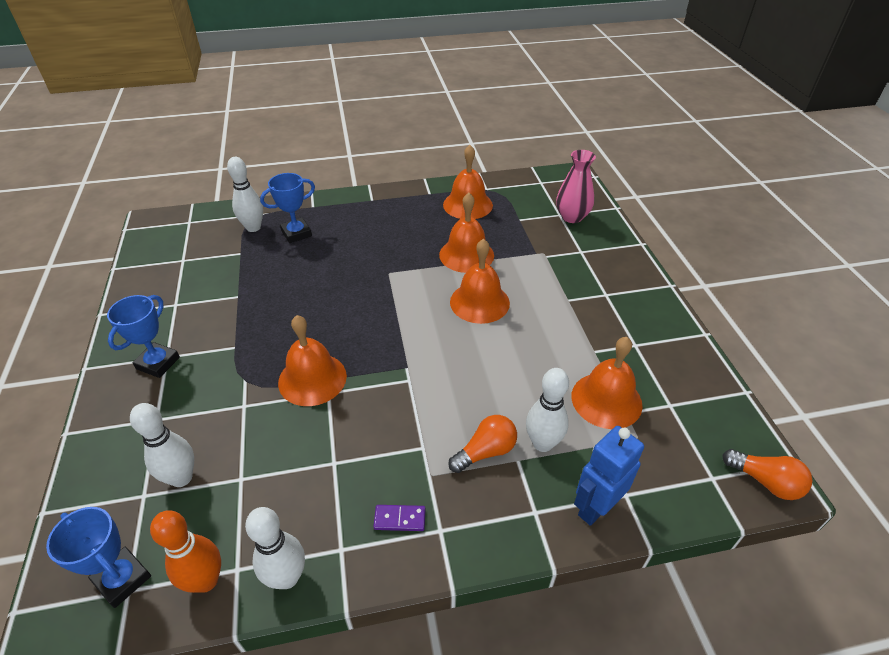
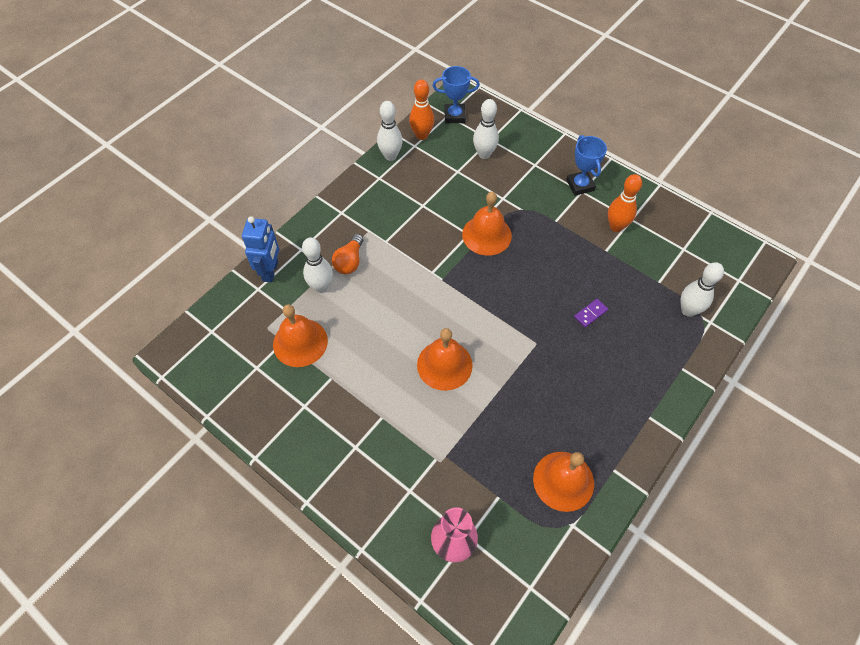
camera: 140 degrees right, 15 degrees up
blue trophy [260,173,315,243] -> none
purple domino [373,505,426,531] -> purple domino moved to [574,299,608,328]
orange bell [439,193,494,273] -> none
orange light bulb [722,449,813,500] -> none
none -> orange bowling pin [608,174,642,232]

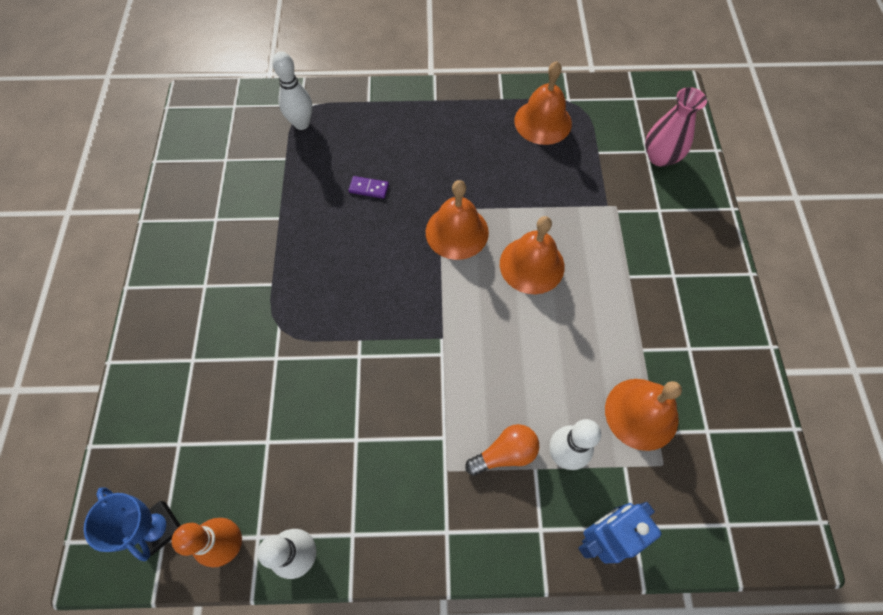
camera: 130 degrees left, 5 degrees up
orange bell [462,192,512,255] -> orange bell moved to [426,180,489,260]
white bowling pin [473,99,499,159] -> none
blue trophy [566,135,607,196] -> none
orange bowling pin [608,174,642,232] -> none

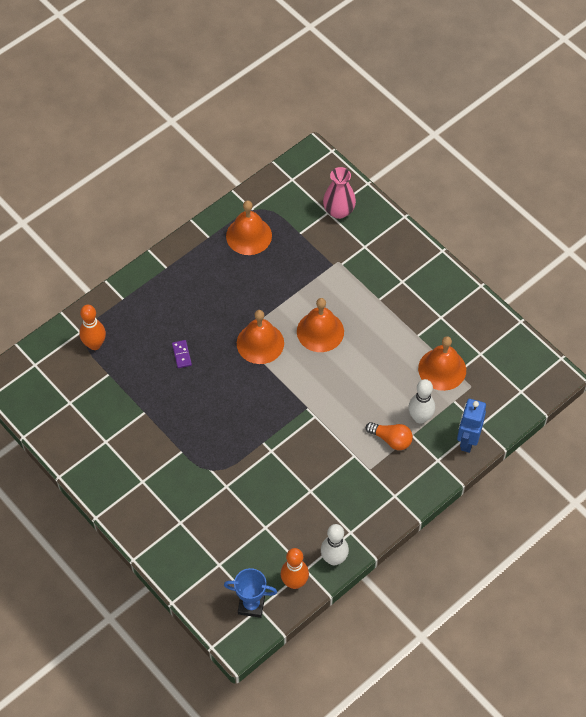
camera: 40 degrees left, 5 degrees down
white bowling pin [272,51,312,130] -> orange bowling pin [79,305,106,350]
purple domino [349,176,389,199] -> purple domino turned 75 degrees counterclockwise [172,340,192,368]
orange light bulb [465,424,539,476] -> orange light bulb turned 90 degrees clockwise [366,422,413,450]

